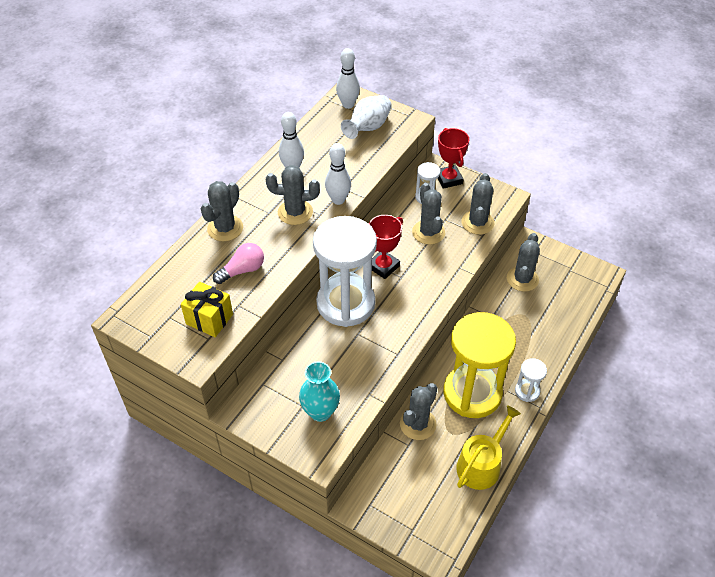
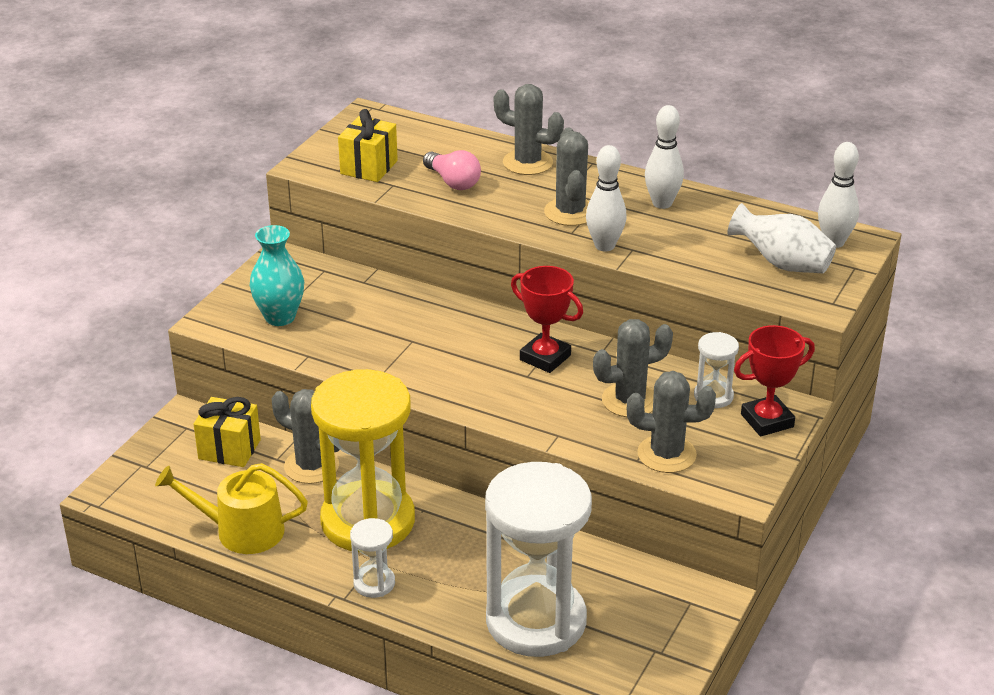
camera: 85 degrees right, 15 degrees down
white hourglass [313,216,377,327] -> white hourglass moved to [485,462,592,657]
yellow watering can [456,405,521,490] -> yellow watering can turned 150 degrees clockwise [155,463,308,554]
grey cactus [507,233,540,292] -> none
none -> yellow gift [194,397,261,467]

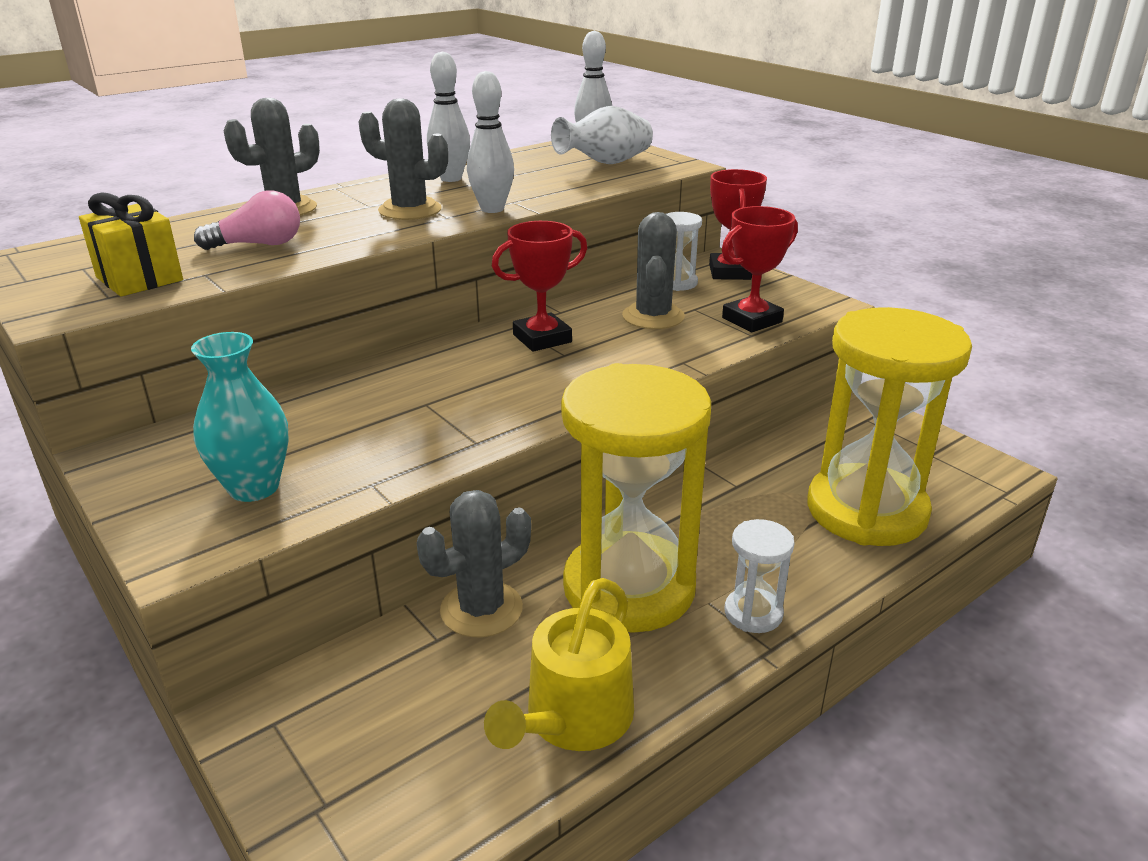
camera: 65 degrees left, 5 degrees down
yellow gift [194,397,261,467] -> none
white hourglass [485,462,592,657] -> yellow hourglass [808,307,972,546]
grey cactus [627,371,716,473] -> red trophy [722,206,798,332]

